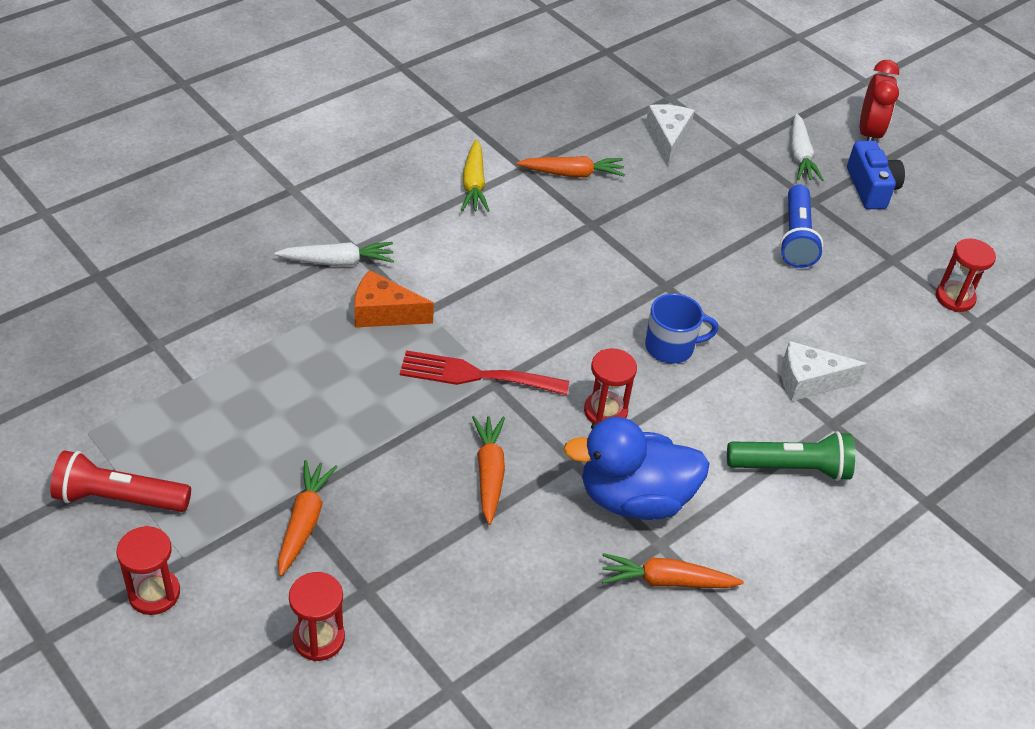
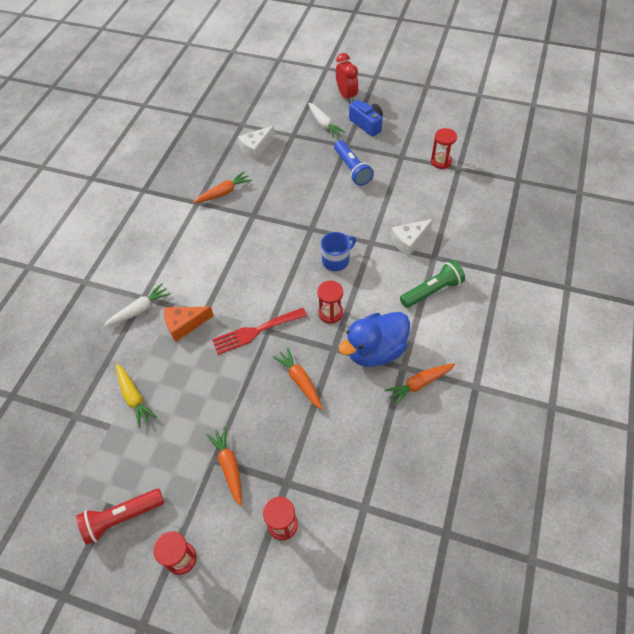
camera: 25 degrees left, 10 degrees up
yellow carrot [461,139,489,212] -> yellow carrot moved to [116,364,157,428]
white cheese [645,104,695,167] -> white cheese turned 105 degrees counterclockwise [238,126,275,160]

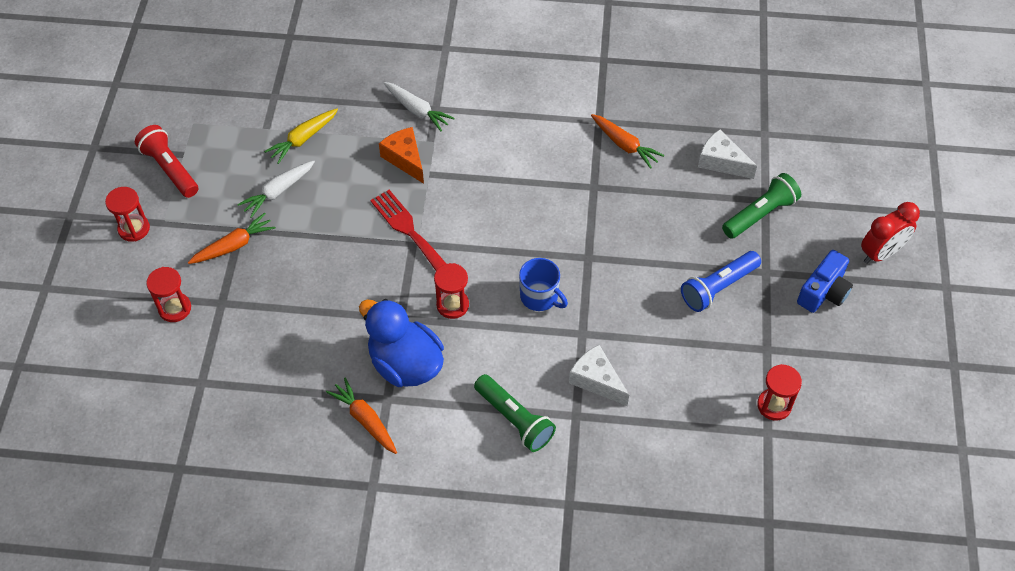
camera: 75 degrees right, 0 degrees up
orange carrot [272,347,323,410] -> none
white carrot [308,103,345,138] -> white carrot moved to [237,160,315,218]
none -> green flashlight [722,173,801,239]

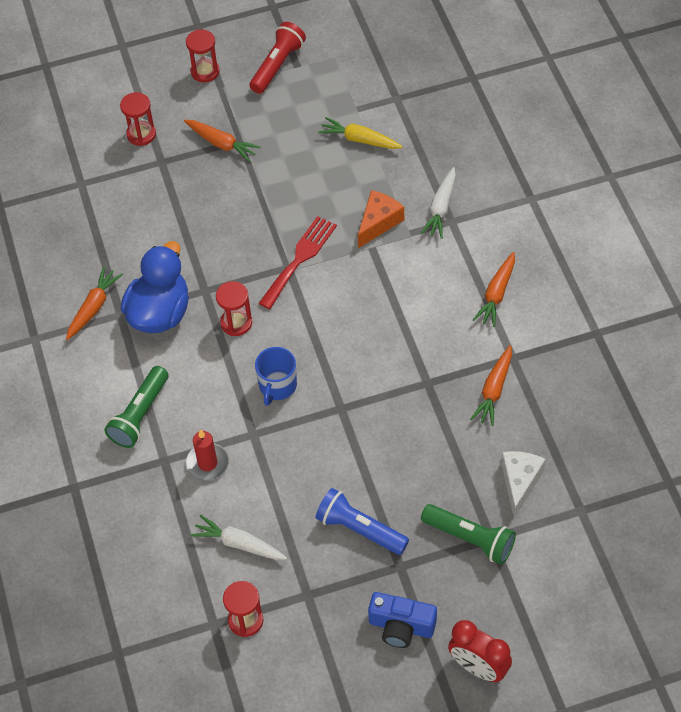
camera: 70 degrees right, 0 degrees up
white carrot [237,160,315,218] -> white carrot moved to [191,515,287,560]
white cheese [569,345,629,406] -> red candle [186,429,229,481]
none -> orange carrot [473,252,515,327]

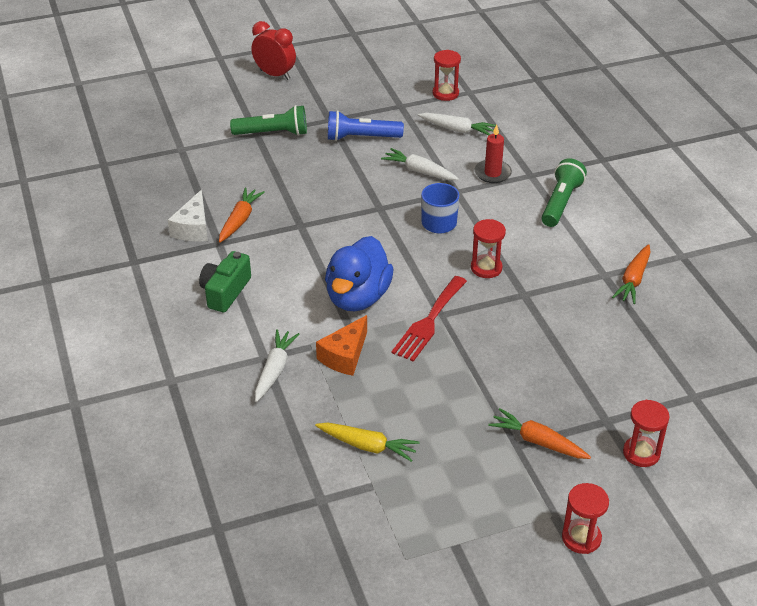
camera: 175 degrees right, 15 degrees down
blue duck [121,241,189,333] -> blue duck moved to [325,236,394,311]
red flashlight [249,22,306,94] -> none
blue flashlight [316,488,409,555] -> blue flashlight turned 150 degrees clockwise [328,110,404,141]
blue camera [368,592,437,648] -> none
green flashlight [421,504,516,564] -> green flashlight turned 150 degrees clockwise [230,105,307,136]
orange carrot [473,252,515,327] -> green camera [199,251,251,312]
white cheese [501,451,546,518] -> white cheese moved to [168,190,208,241]
none -> white carrot [381,148,459,180]

